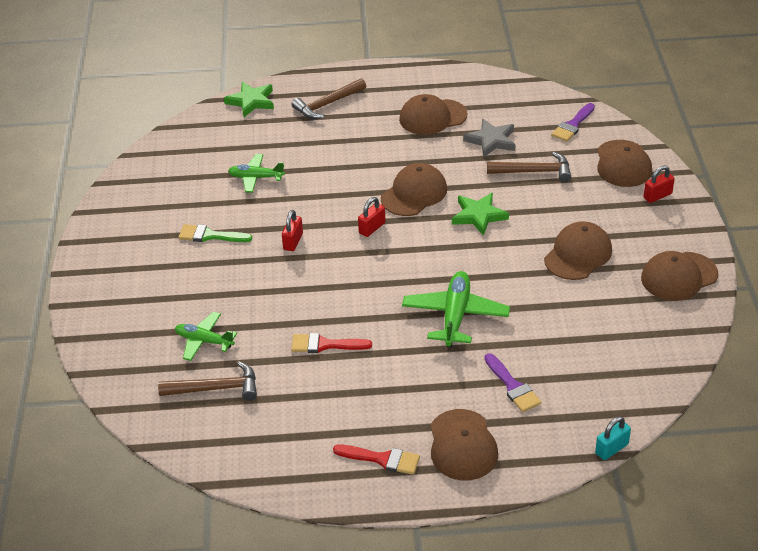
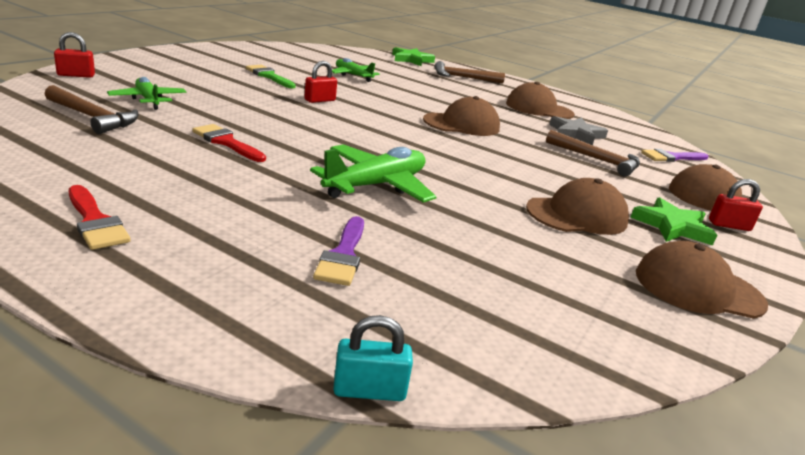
camera: 30 degrees right, 15 degrees down
red padlock [358,197,386,237] -> red padlock moved to [54,32,95,78]
brown cap [430,409,498,481] -> none
green star [452,193,509,236] -> green star moved to [630,197,717,245]

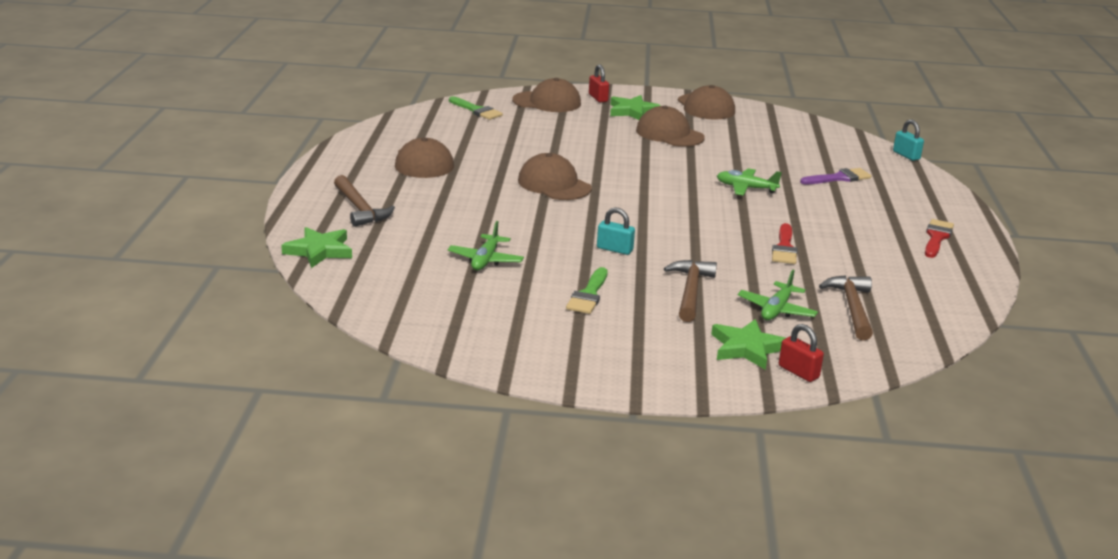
camera: 115 degrees left, 0 degrees up
red padlock [304,61,337,103] -> turquoise padlock [597,208,635,255]
green plane [310,144,436,203] -> green plane [717,168,782,196], size x0.63
brown hammer [546,130,640,176] -> brown hammer moved to [664,260,717,322]
grey star [549,116,608,145] -> none
purple brush [641,149,708,162] -> green brush [449,96,503,120]
none -> green star [711,319,786,370]

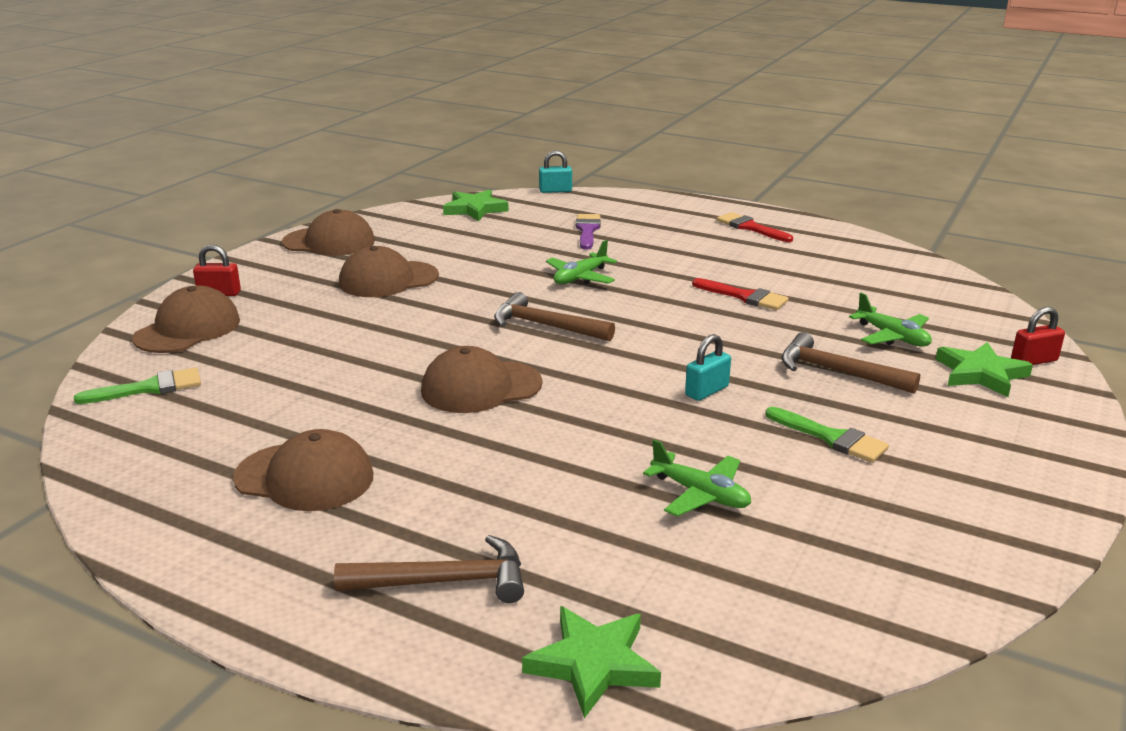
camera: 65 degrees left, 0 degrees up
green star [610,95,661,120] -> green star moved to [443,190,509,221]
brown hammer [819,275,873,341] -> brown hammer moved to [494,292,615,341]

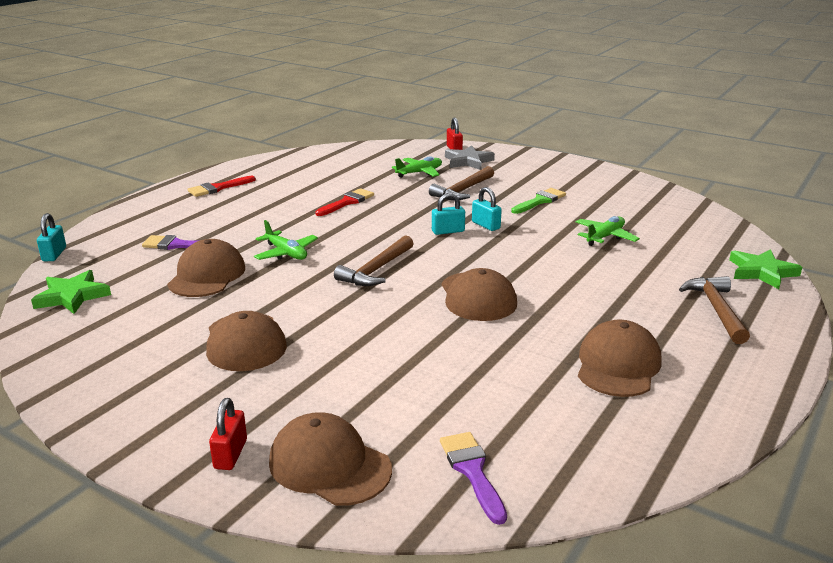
camera: 85 degrees left, 0 degrees up
green brush [74,368,201,404] -> purple brush [440,432,507,525]
brown cap [282,209,375,256] -> brown cap moved to [167,239,245,297]
green star [936,342,1033,397] -> grey star [445,145,495,170]
none -> turquoise padlock [432,193,465,235]

